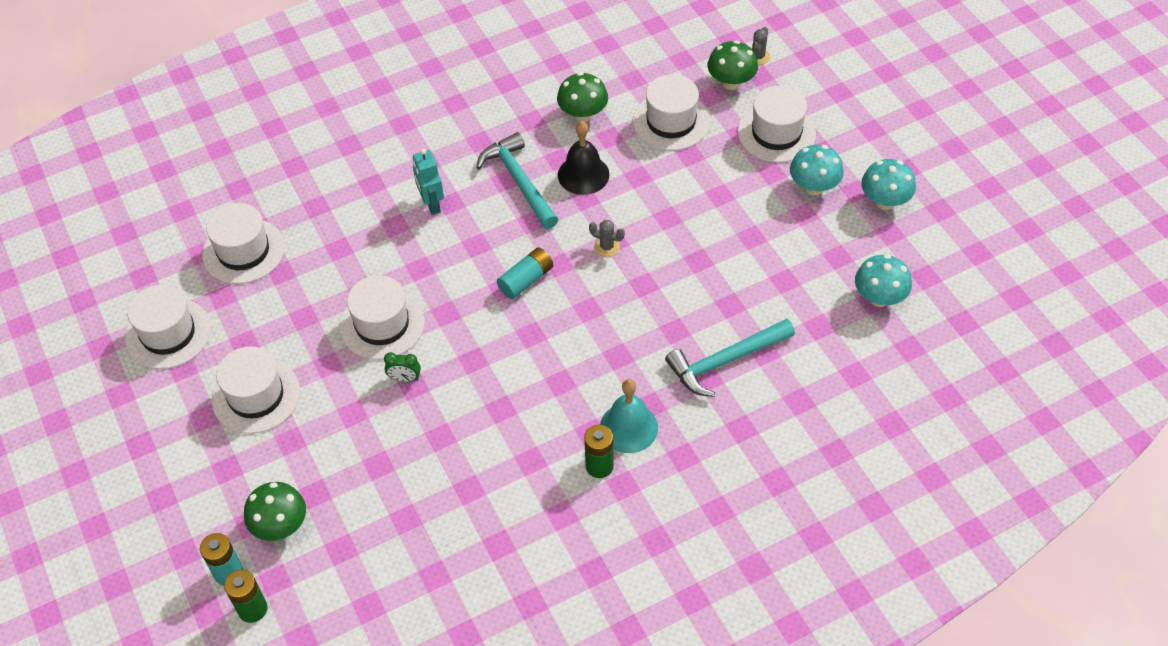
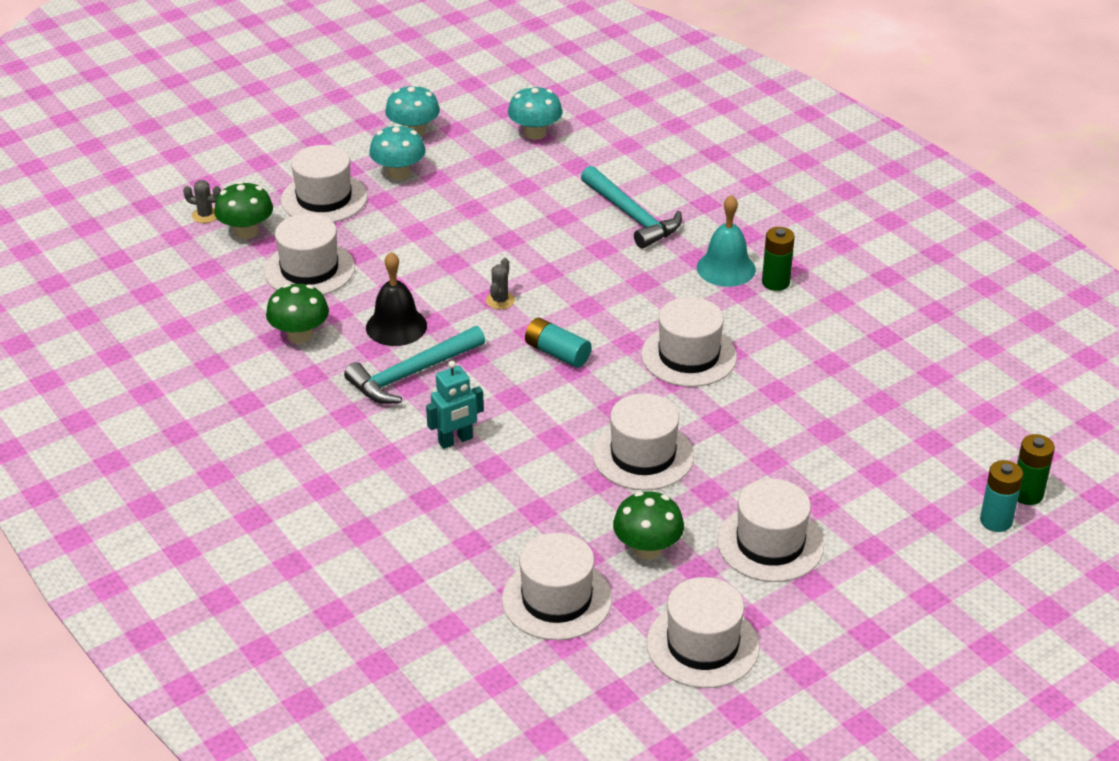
camera: 100 degrees left, 15 degrees down
green mushroom [244,482,306,541] -> green mushroom moved to [613,491,684,559]
green clock [384,352,421,382] -> none
none -> white hat [641,297,737,387]

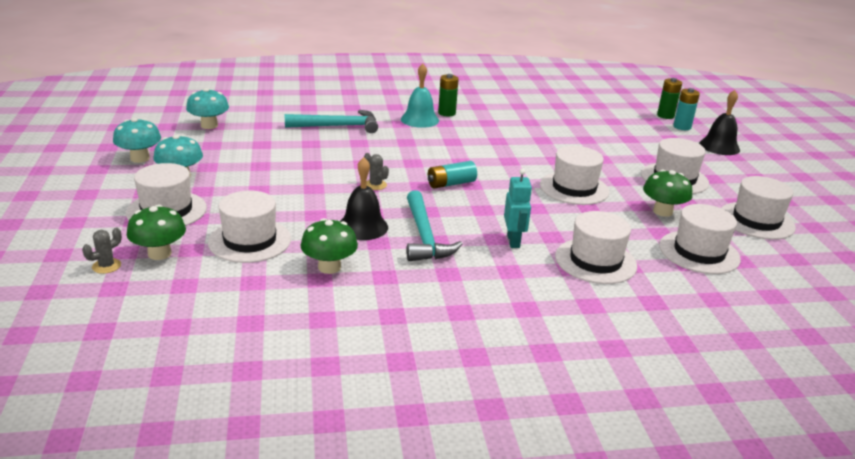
camera: 65 degrees left, 10 degrees down
white hat [641,297,737,387] -> white hat moved to [555,211,637,284]
none -> black bell [699,90,740,155]

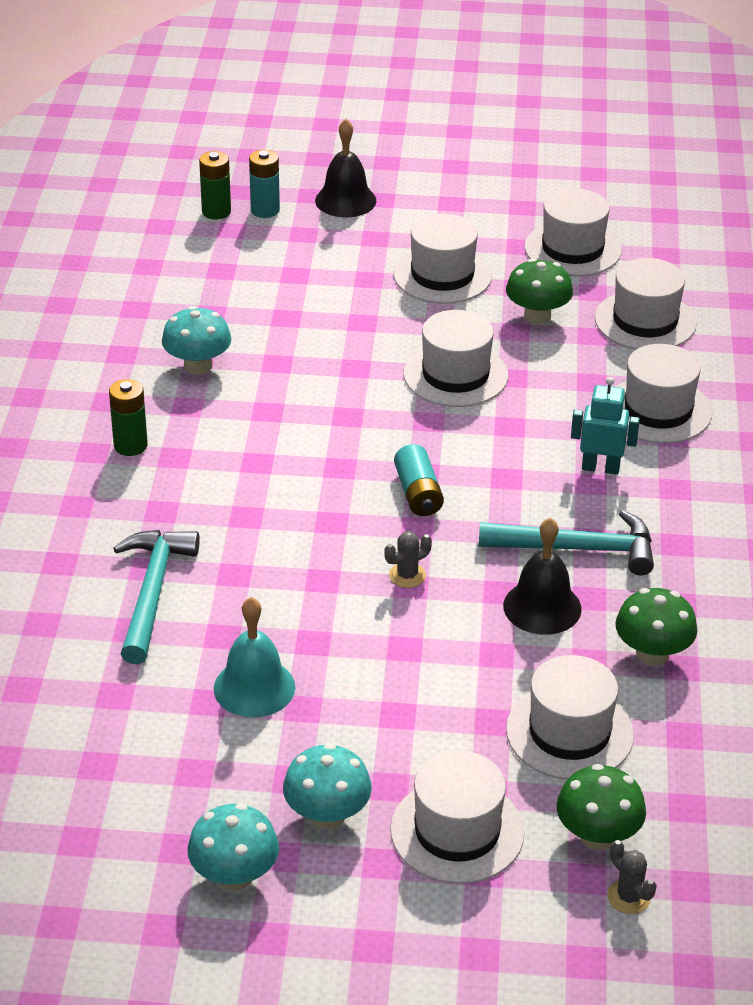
camera: 75 degrees left, 10 degrees up
turquoise mushroom [186,88,229,129] -> turquoise mushroom moved to [162,306,232,375]
turquoise bell [401,64,439,128] -> turquoise bell moved to [214,597,295,718]

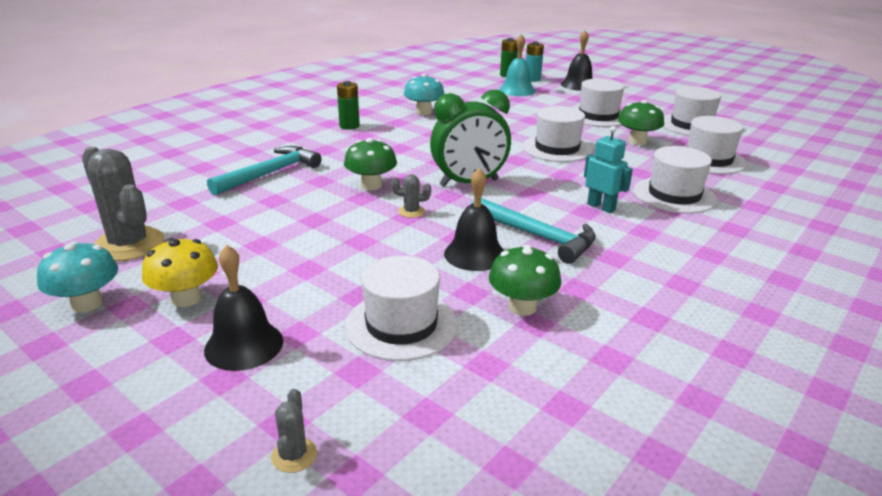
camera: 35 degrees right, 10 degrees down
turquoise bell [214,597,295,718] -> turquoise bell moved to [499,34,536,96]
turquoise mushroom [283,743,372,829] -> yellow mushroom [142,238,218,307]
white hat [390,750,525,884] -> black bell [204,245,283,371]
turquoise battery [394,444,444,516] -> green clock [430,90,511,187]
green mushroom [557,764,646,850] -> green mushroom moved to [344,138,397,190]
none -> grey cactus [82,147,164,261]

